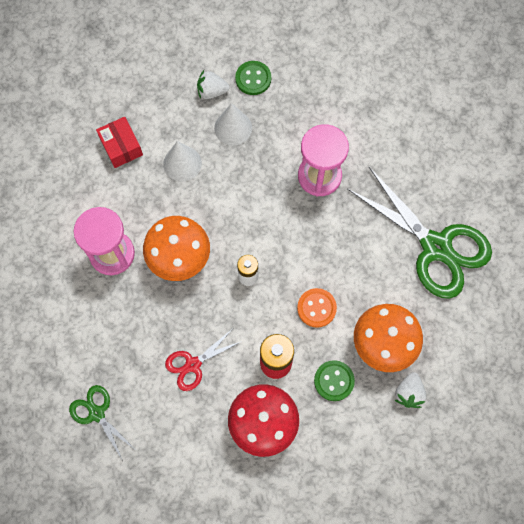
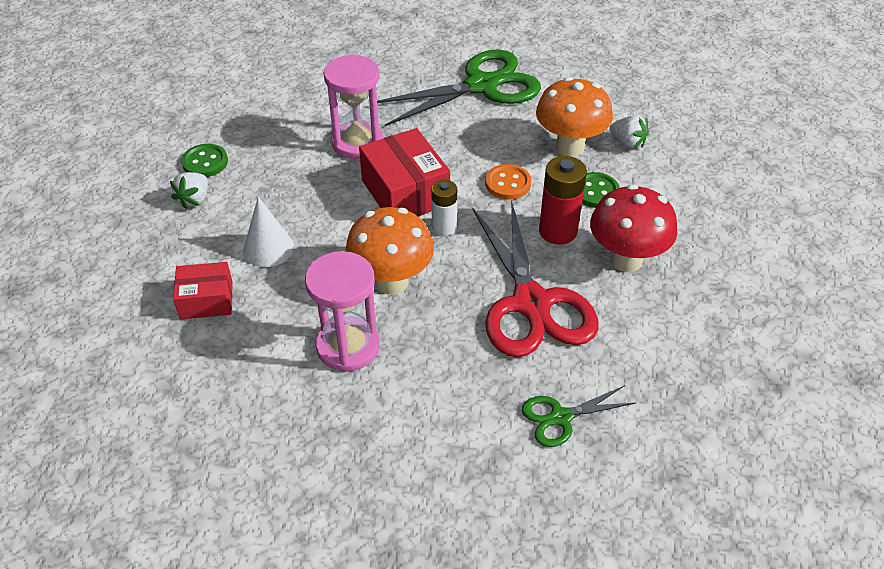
camera: 70 degrees left, 25 degrees down
red scissors [165,330,242,391] -> red scissors [473,200,599,357], size x2.05
white cone [214,103,252,145] -> none
none -> red box [359,128,450,216]

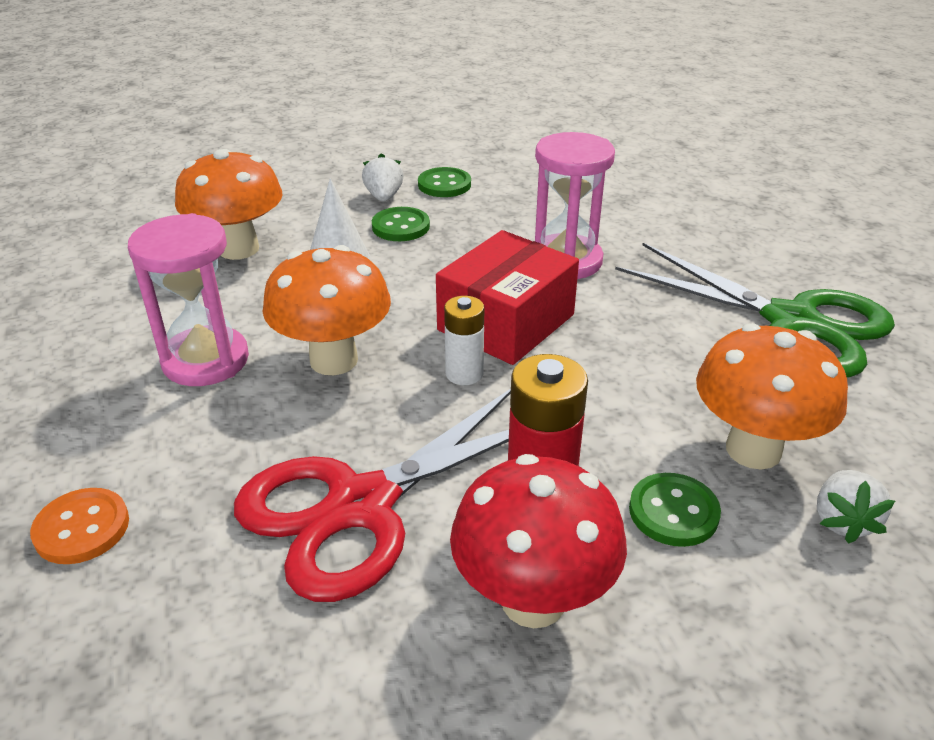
camera: 65 degrees right, 10 degrees down
white strawberry [170,172,208,209] -> white strawberry turned 90 degrees clockwise [362,153,403,202]
red box [173,262,233,319] -> orange mushroom [175,149,283,260]
orange button [485,164,531,199] -> orange button moved to [30,488,129,564]
green scissors [522,385,635,447] -> none
none -> green button [372,207,430,241]

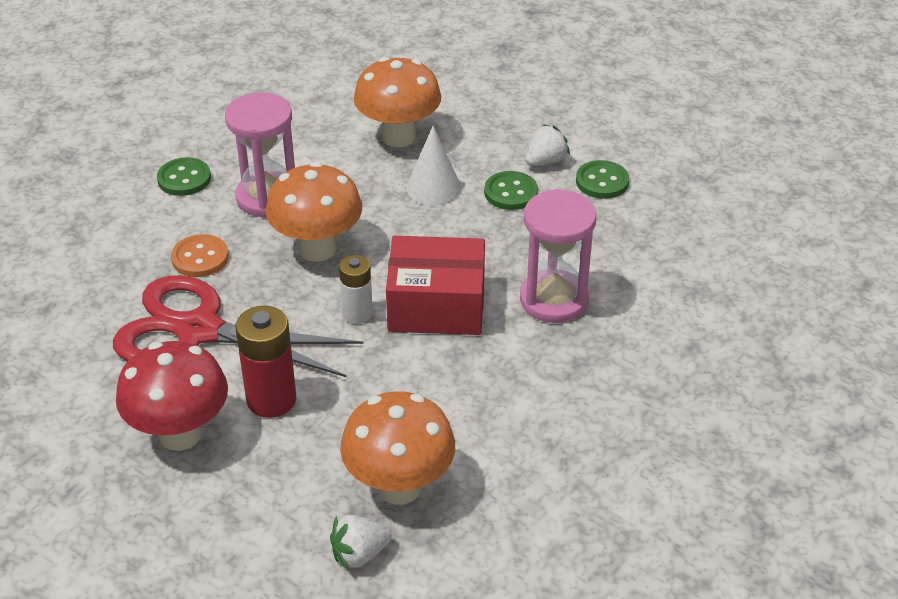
camera: 55 degrees right, 5 degrees up
orange button [30,488,129,564] -> orange button moved to [171,234,229,277]
green scissors [615,243,895,378] -> none
green button [629,473,721,547] -> green button moved to [157,157,211,196]

